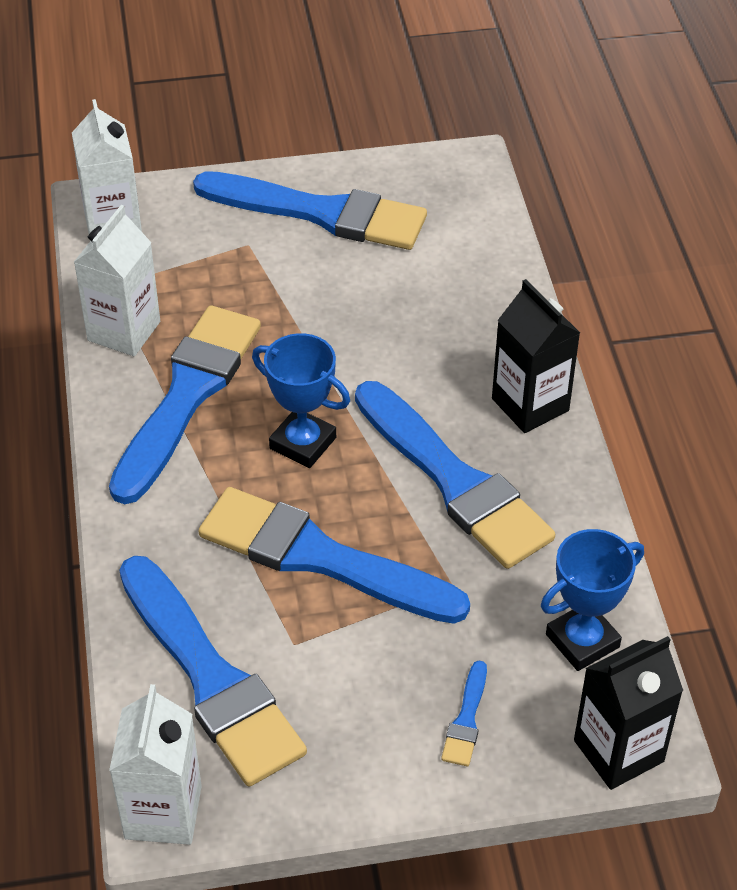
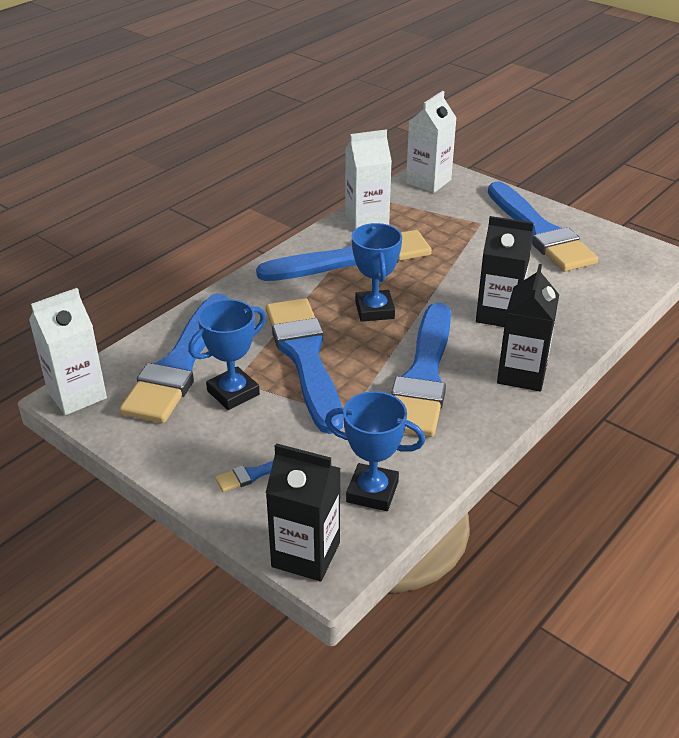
camera: 50 degrees right, 10 degrees down
none -> blue trophy [188,299,266,410]
none -> black carton [476,216,533,327]

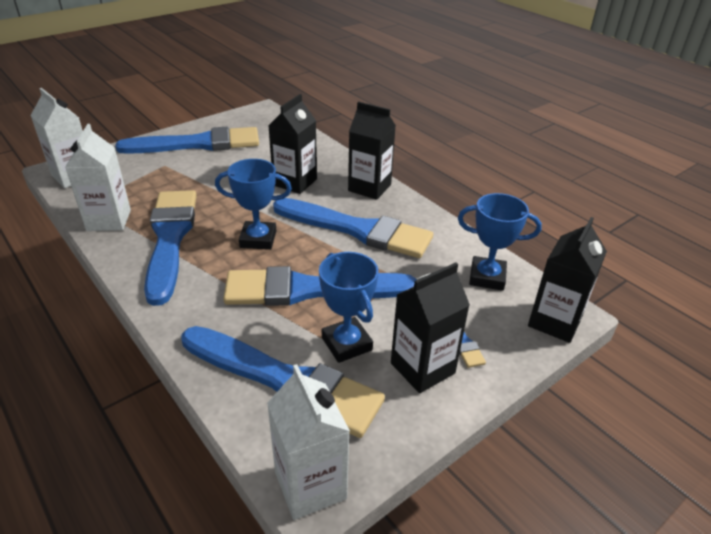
camera: 80 degrees left, 0 degrees up
blue trophy [325,391,425,511] -> blue trophy turned 75 degrees clockwise [458,193,542,291]
none -> black carton [391,262,470,393]

